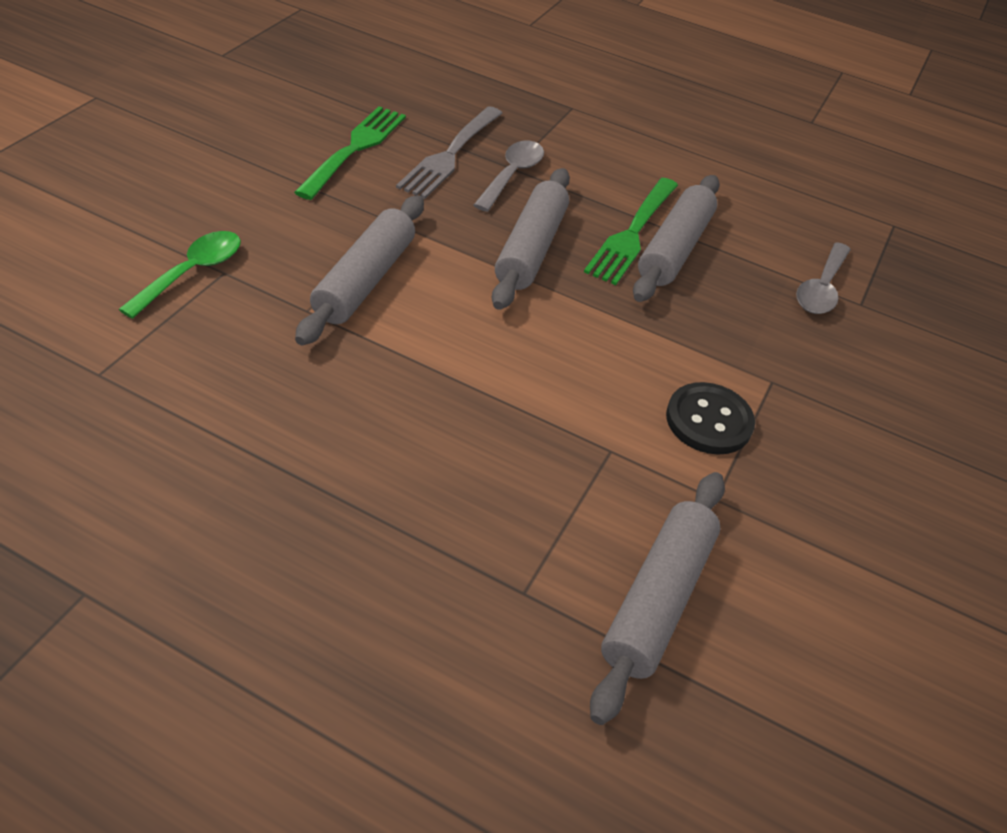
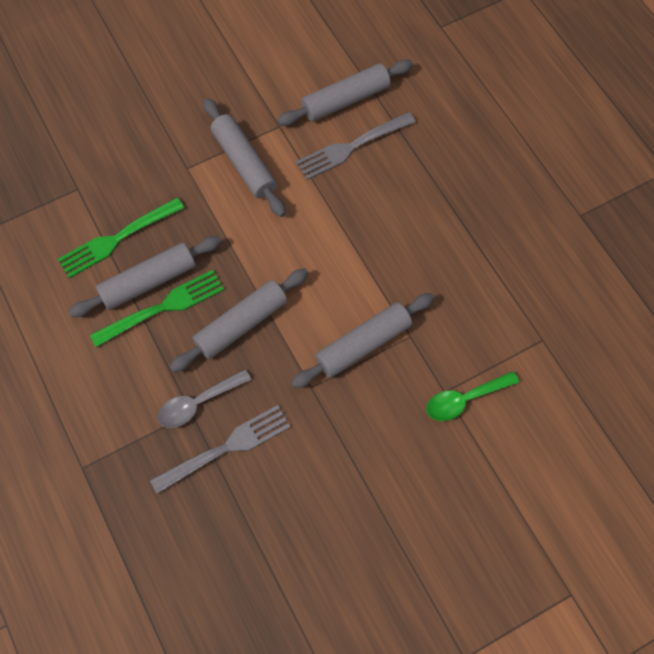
camera: 140 degrees left, 20 degrees up
green fork [294,106,406,200] -> green fork moved to [58,197,184,278]
black button [666,382,755,455] -> grey rolling pin [203,98,286,217]
grey spoon [796,242,851,314] -> none
none -> grey fork [296,112,416,180]

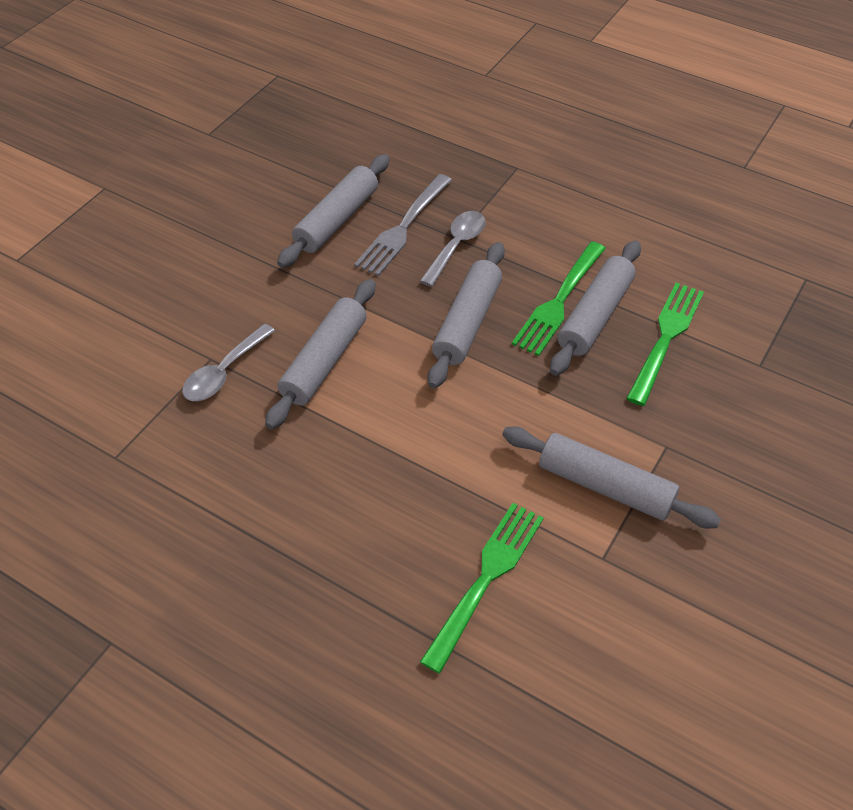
camera: 150 degrees right, 15 degrees down
grey rolling pin [277,59,413,126] -> grey rolling pin moved to [277,154,390,268]
grey fork [296,112,416,180] -> green fork [420,503,544,673]
green spoon [426,371,519,421] -> none
none -> grey spoon [182,324,275,401]

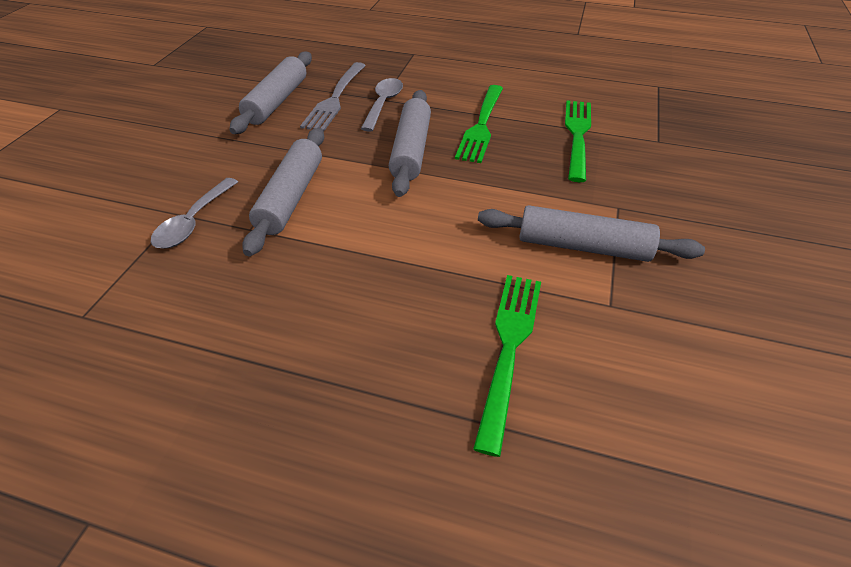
camera: 15 degrees left, 5 degrees down
grey rolling pin [550,241,641,376] -> none

